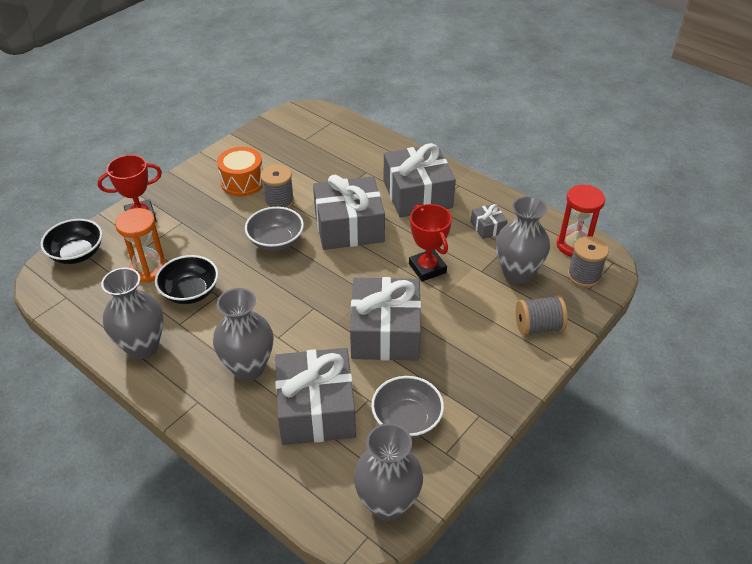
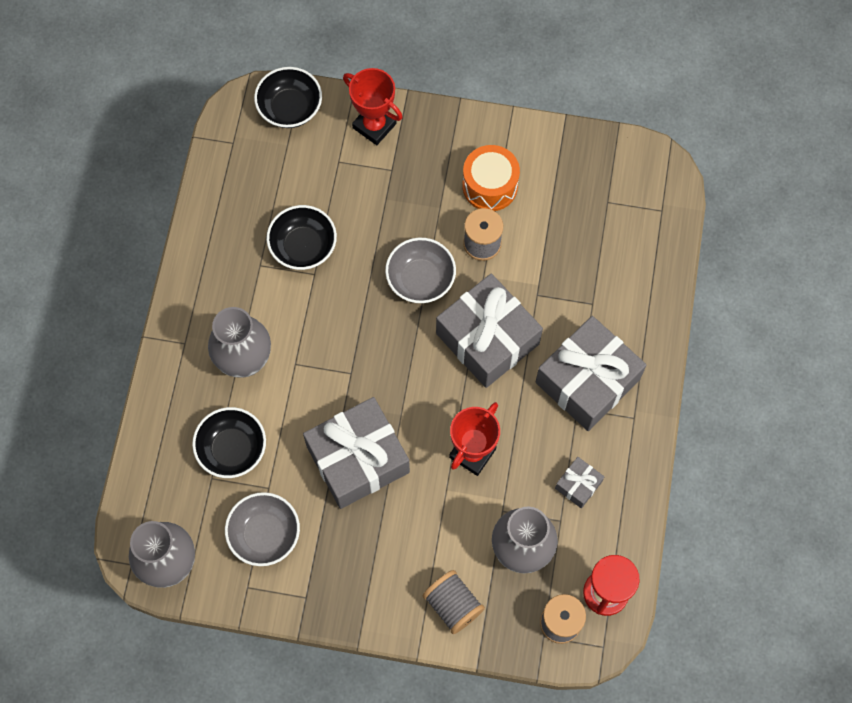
camera: 60 degrees right, 25 degrees up
grey vase [101,268,164,359] -> none
orange hourglass [115,208,167,283] -> none
grey gift [275,348,356,445] -> black bowl [192,407,266,478]

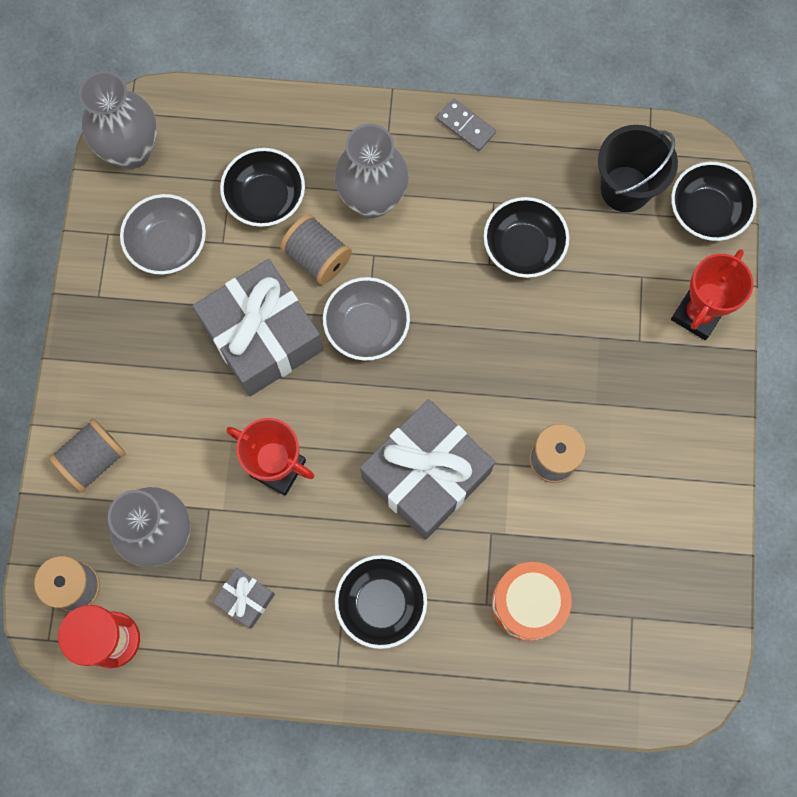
camera: 85 degrees right, 5 degrees up
grey bowl [385,238,456,303] -> grey bowl moved to [323,277,410,361]
orange drum [462,145,520,211] -> orange drum moved to [492,562,572,641]
grey gift [535,316,647,431] -> black bowl [335,555,427,649]
none -> grey spool [280,214,352,285]
none -> grey domino [437,99,496,151]
none -> black bucket [598,125,678,212]

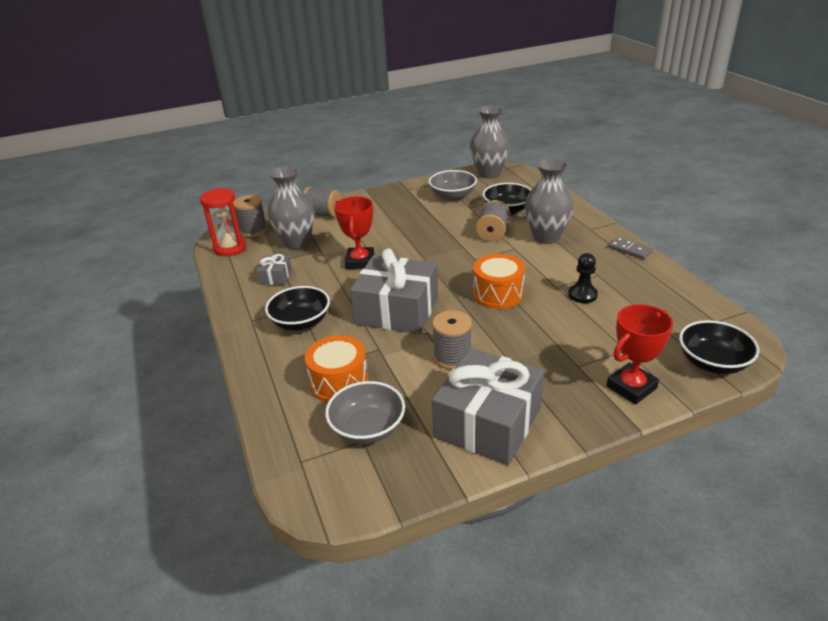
camera: 65 degrees right, 40 degrees down
grey gift [193,259,323,396] -> grey gift moved to [432,348,544,465]
grey bowl [323,277,410,361] -> grey bowl moved to [325,381,405,444]
grey domino [437,99,496,151] -> grey domino turned 60 degrees counterclockwise [608,237,653,259]
black bowl [484,197,569,278] -> black pawn [568,253,598,303]
black bucket [598,125,678,212] -> none
red trophy [671,249,753,340] -> red trophy turned 45 degrees counterclockwise [606,304,673,404]
none -> orange drum [473,254,525,309]

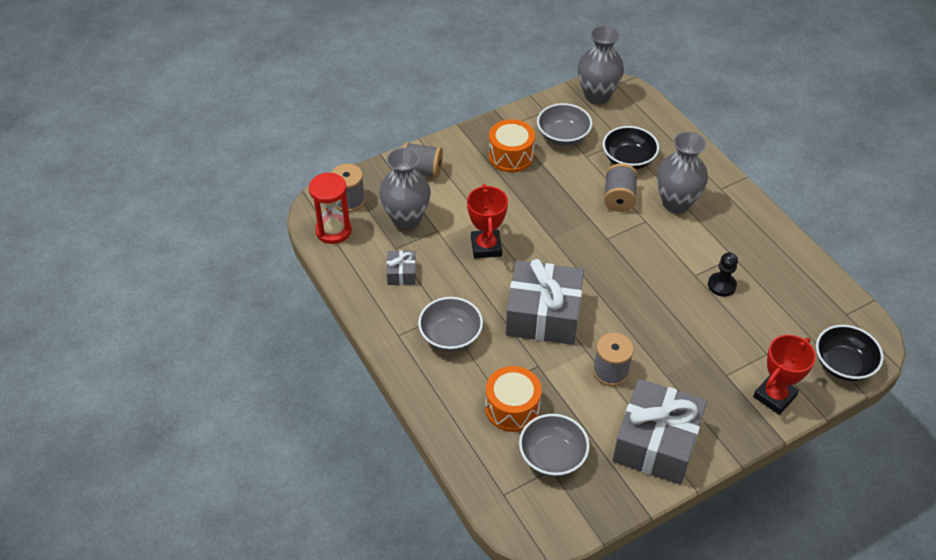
camera: 10 degrees left, 15 degrees up
black bowl [265,286,330,331] -> grey bowl [418,297,483,351]
orange drum [473,254,525,309] -> orange drum moved to [489,119,535,172]
grey domino [608,237,653,259] -> none

